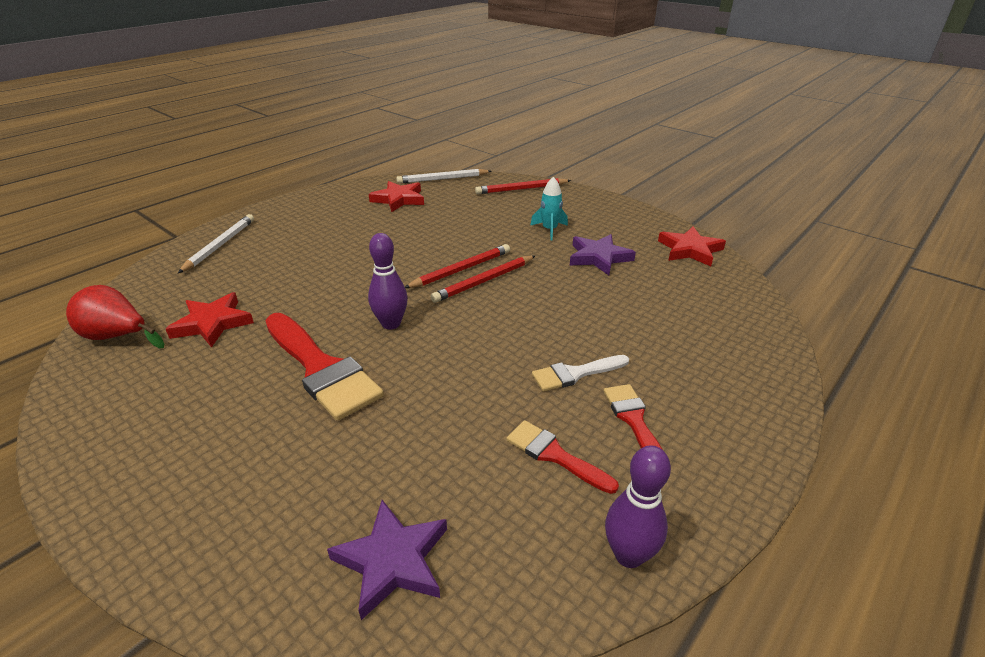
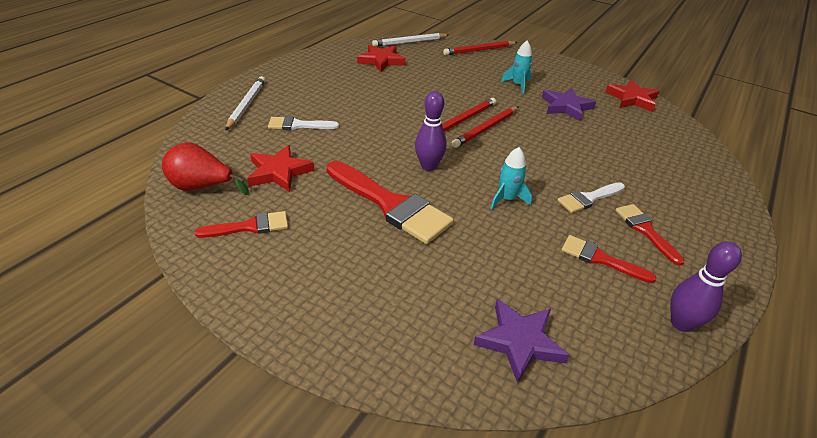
camera: 10 degrees left, 5 degrees up
none -> red brush [195,211,288,238]
none -> white brush [268,116,339,130]
none -> turquoise rocket [490,147,532,209]

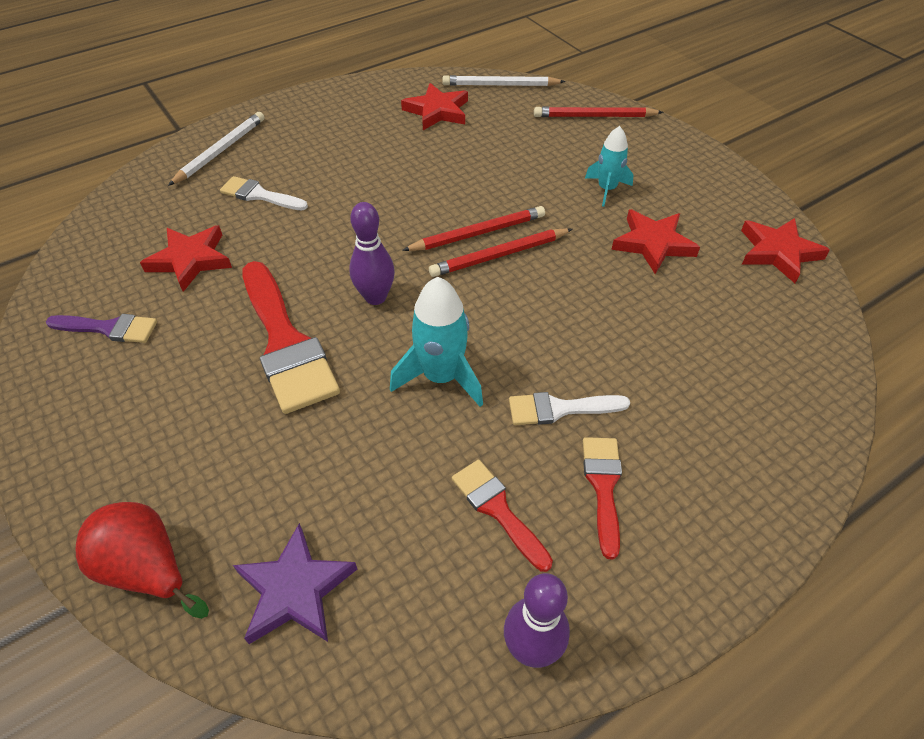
camera: 25 degrees right, 10 degrees up
red pear [162,142,249,195] -> red pear moved to [76,502,209,619]
red brush [195,211,288,238] -> purple brush [46,314,157,343]
turquoise rocket [490,147,532,209] -> turquoise rocket [390,277,483,407], size x1.53
purple star [542,88,596,121] -> red star [611,209,700,274]

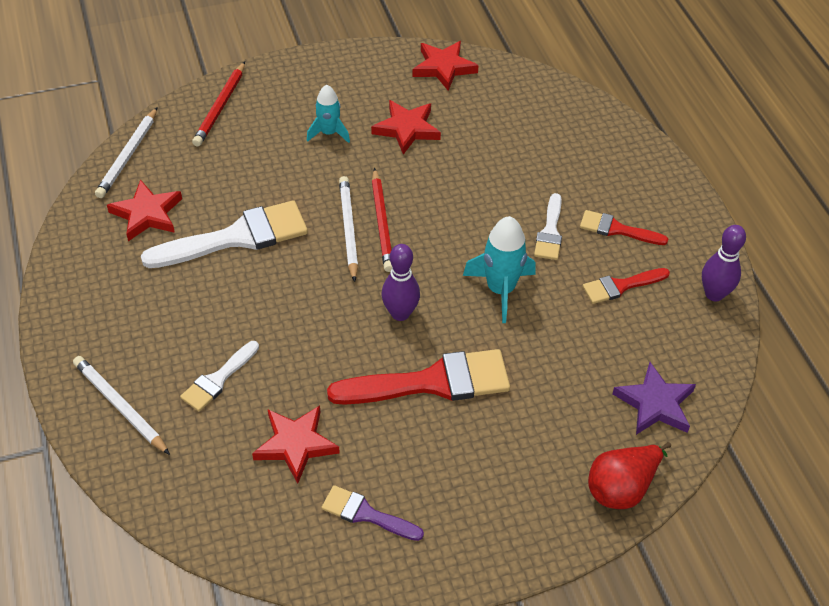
camera: 75 degrees left, 0 degrees up
purple brush [46,314,157,343] -> purple brush turned 90 degrees counterclockwise [321,485,424,541]
red pencil [402,206,545,251] -> white pencil [339,176,358,282]
none -> white brush [141,200,308,268]

